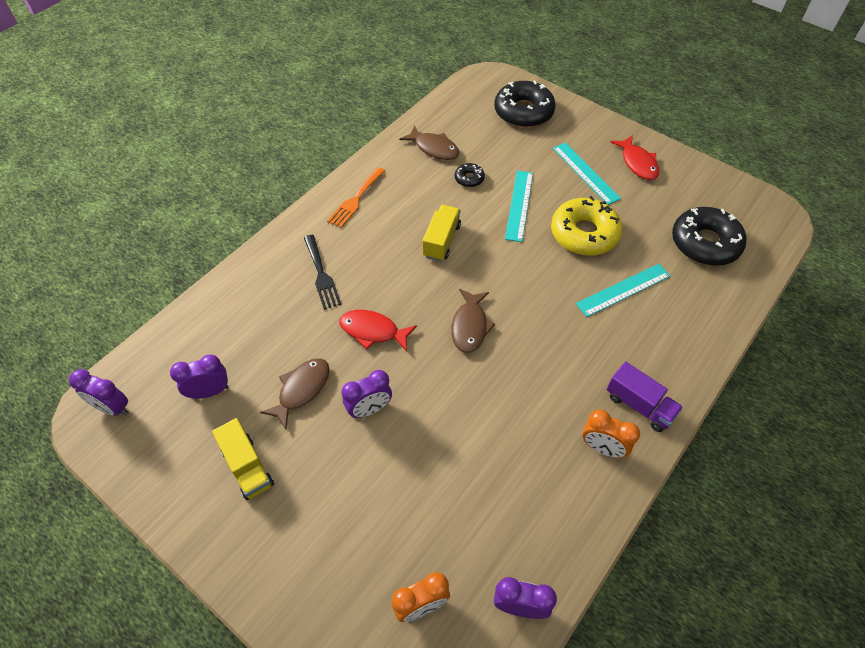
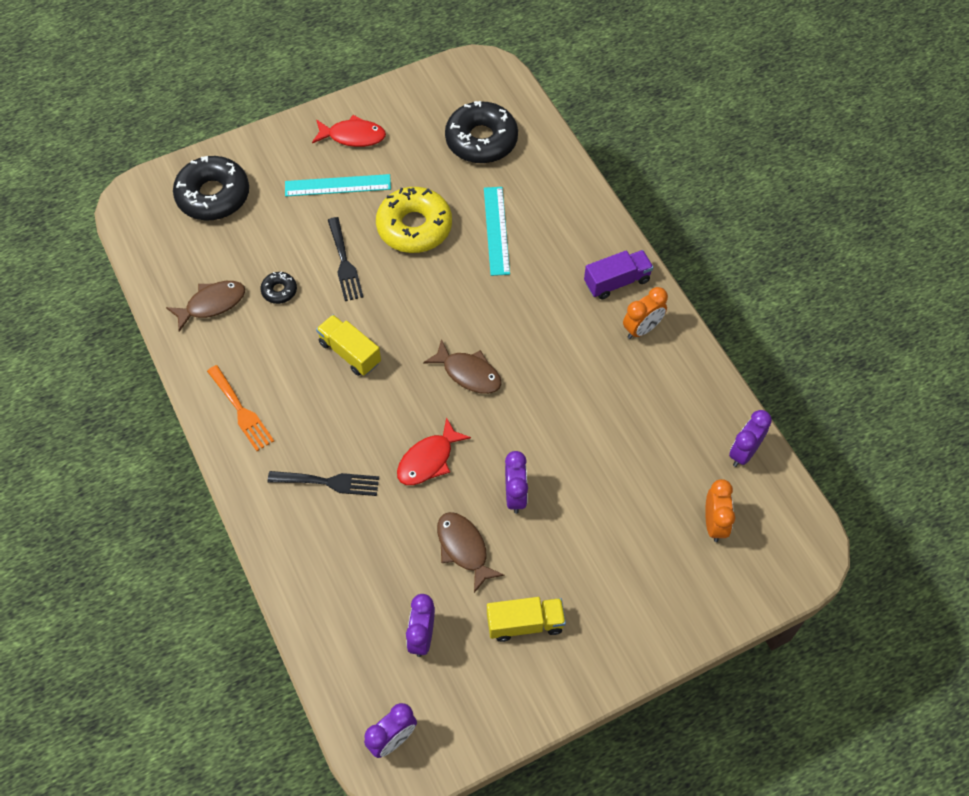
camera: 65 degrees left, 5 degrees up
turquoise ruler [505,171,533,242] -> black fork [328,217,364,301]

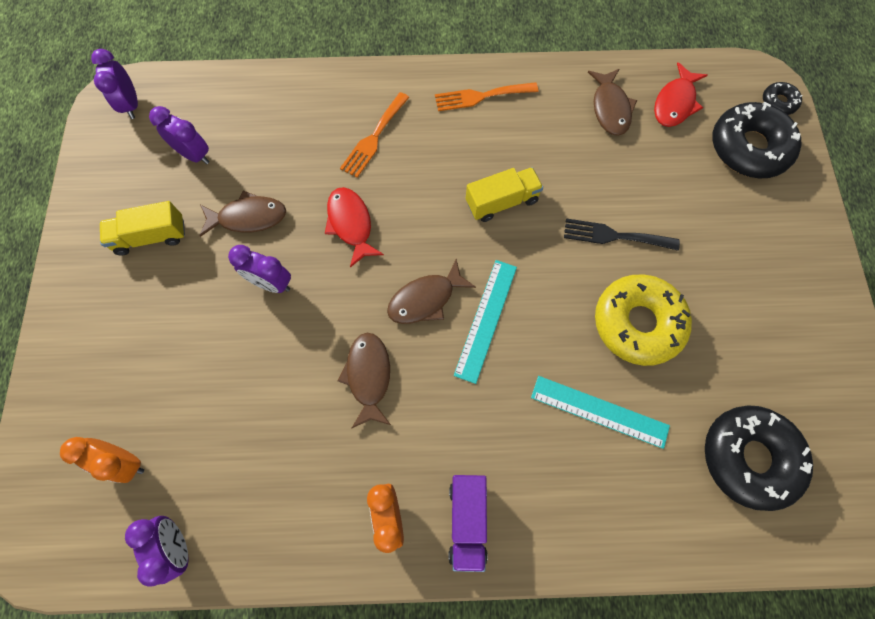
camera: 115 degrees right, 10 degrees up
black donut [260,272,297,304] -> black donut moved to [763,82,803,115]
black fork [268,471,379,496] -> orange fork [340,92,409,178]
turquoise ruler [285,174,391,197] -> turquoise ruler moved to [454,260,517,384]
red fish [312,115,386,147] -> red fish moved to [654,62,707,127]
yellow truck [487,597,566,642] -> yellow truck turned 60 degrees clockwise [100,201,185,256]
none -> brown fish [338,333,391,429]

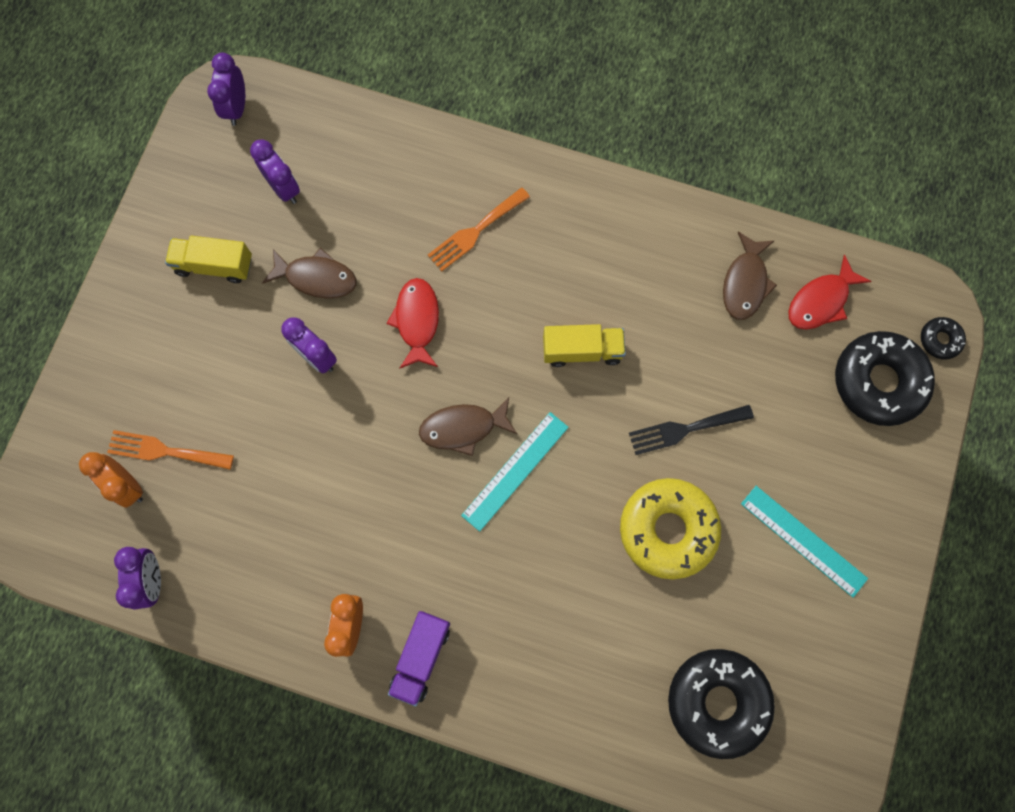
camera: 20 degrees right, 5 degrees up
brown fish [338,333,391,429] -> none
orange fork [435,82,538,111] -> orange fork moved to [107,430,234,470]
turquoise ruler [531,376,670,449] -> turquoise ruler moved to [741,486,868,598]
black fork [564,218,680,251] -> black fork turned 45 degrees counterclockwise [629,405,754,455]

